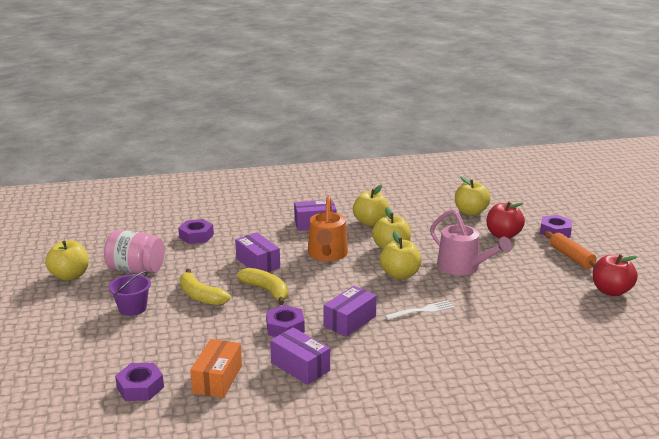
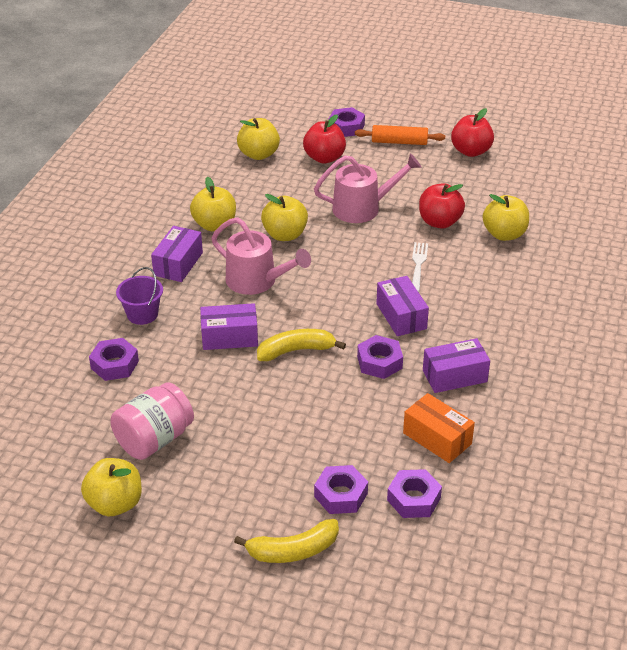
camera: 60 degrees left, 15 degrees up
purple bucket [109,271,151,316] -> purple bucket moved to [116,267,163,325]
yellow banana [179,269,231,305] -> yellow banana moved to [234,519,339,563]
orange watering can [308,196,348,261] -> pink watering can [211,217,311,295]
yellow apple [380,231,421,279] -> yellow apple moved to [483,194,529,241]
none -> purple nut [314,465,368,514]
none -> red apple [419,183,465,229]

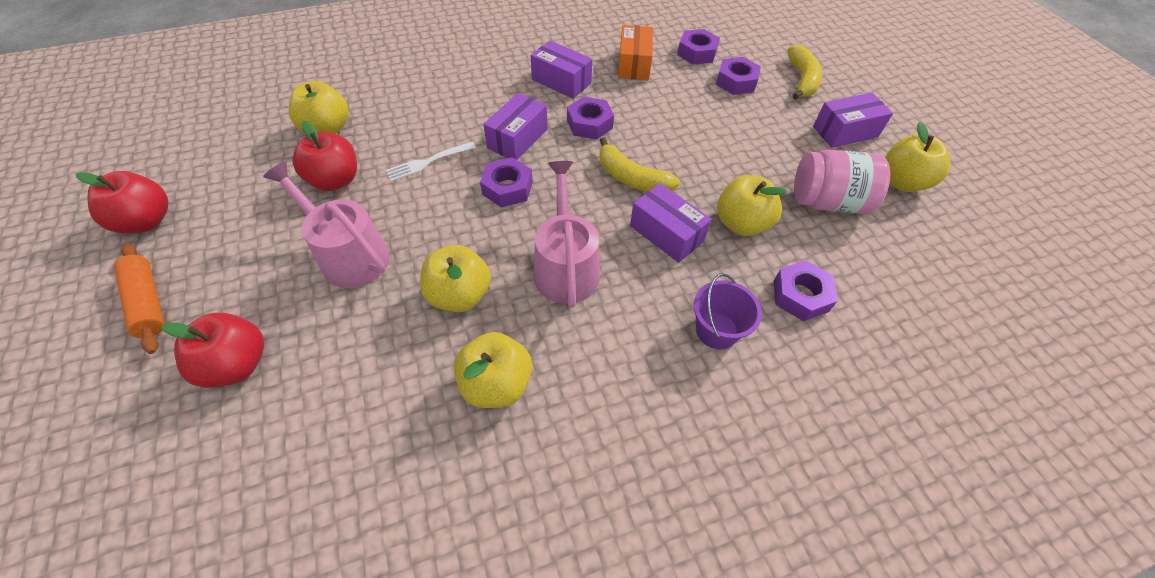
camera: 130 degrees left, 15 degrees up
purple box [151,226,203,282] -> purple box moved to [813,93,893,148]
yellow banana [234,519,339,563] -> yellow banana turned 60 degrees clockwise [787,45,822,100]
yellow apple [237,118,280,160] -> yellow apple moved to [717,175,787,236]
purple nut [328,107,365,137] -> purple nut moved to [480,157,533,208]

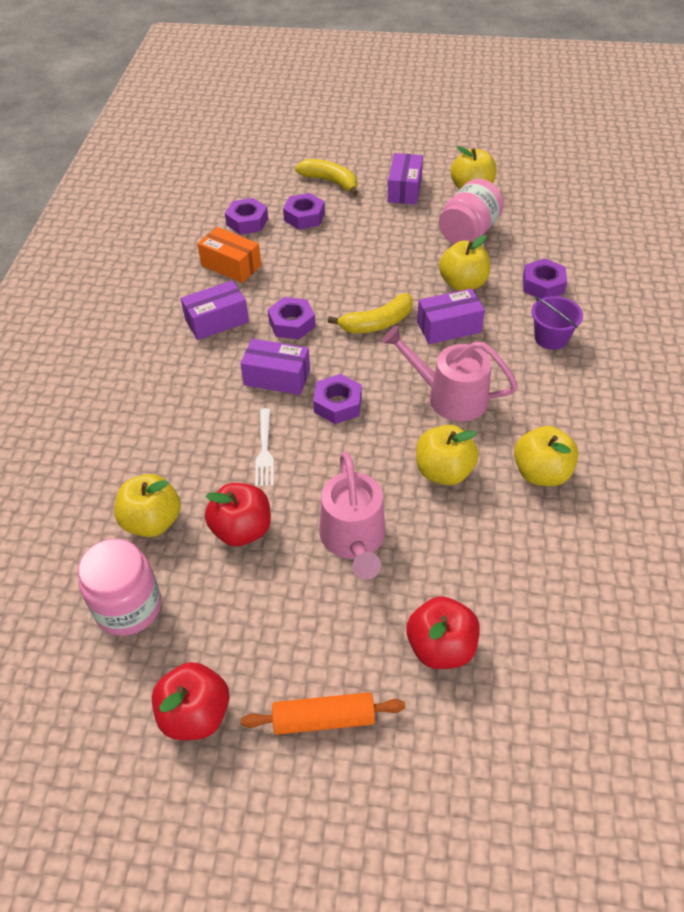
camera: 60 degrees left, 5 degrees down
pink watering can [263,162,390,288] -> pink watering can turned 75 degrees counterclockwise [319,452,386,580]
purple box [483,93,548,160] -> purple box turned 45 degrees counterclockwise [240,339,310,395]
none -> pink jar [78,539,161,636]

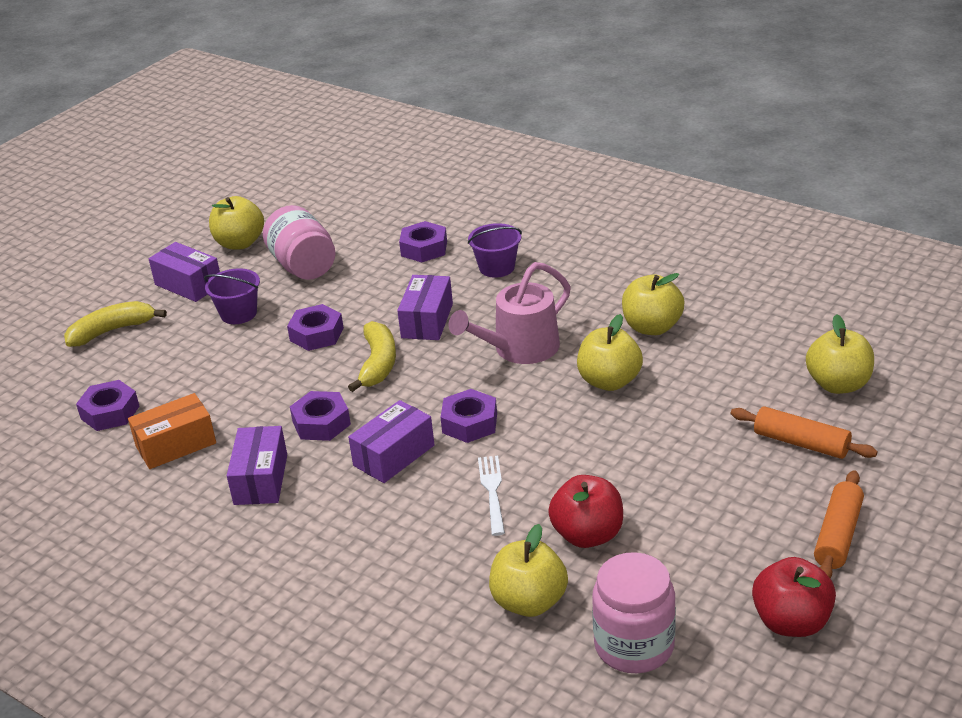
camera: 60 degrees left, 15 degrees down
white fork [255,408,274,487] -> white fork turned 120 degrees counterclockwise [478,455,505,536]
purple nut [283,193,325,230] -> purple nut moved to [287,304,344,351]
pink watering can [319,452,386,580] -> none
red apple [406,596,480,669] -> orange rolling pin [731,406,877,459]
yellow apple [439,235,490,291] -> yellow apple moved to [806,314,874,394]
none -> purple bucket [204,268,260,324]

